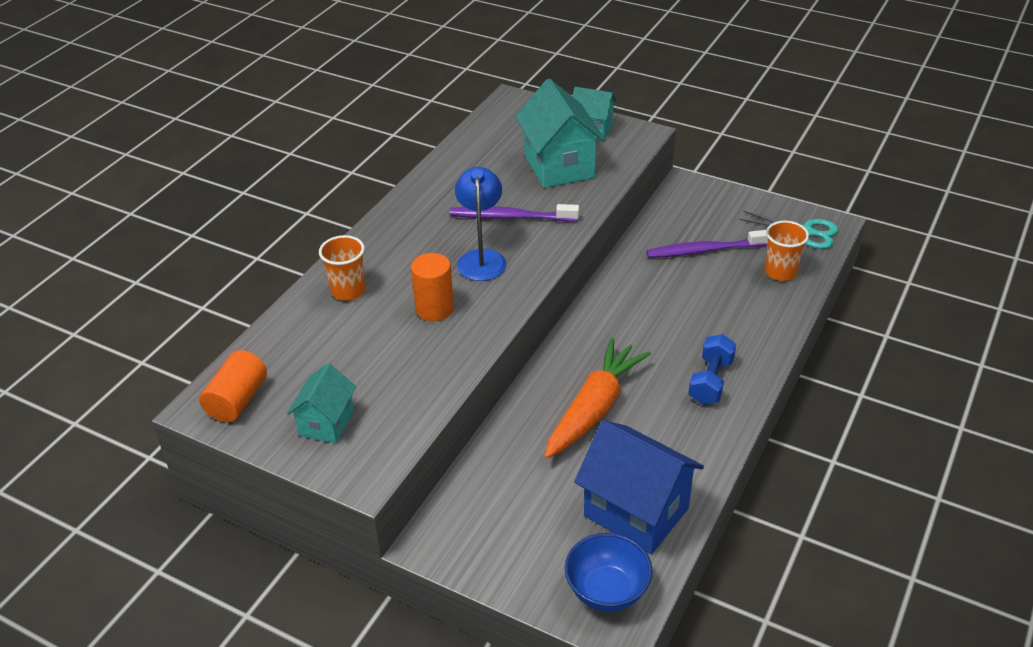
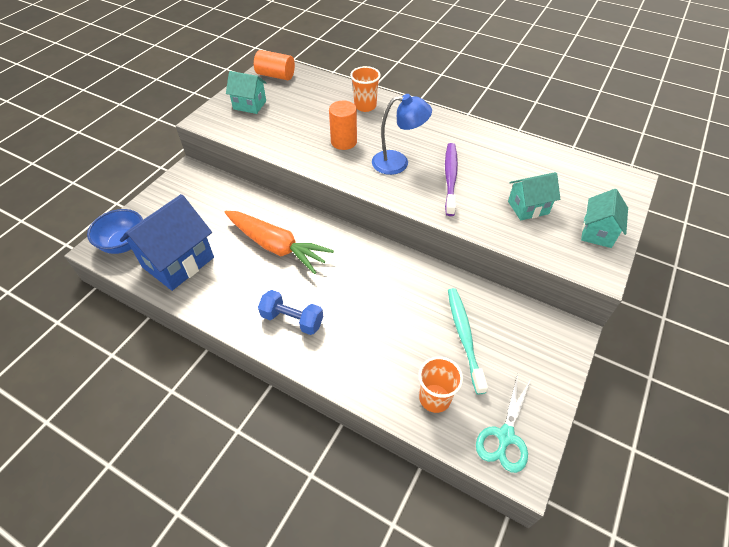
camera: 90 degrees right, 10 degrees up
turquoise house [515,79,605,188] -> turquoise house [508,172,560,220], size x0.58
purple toothbrush [646,230,768,258] -> turquoise toothbrush [448,288,488,395]

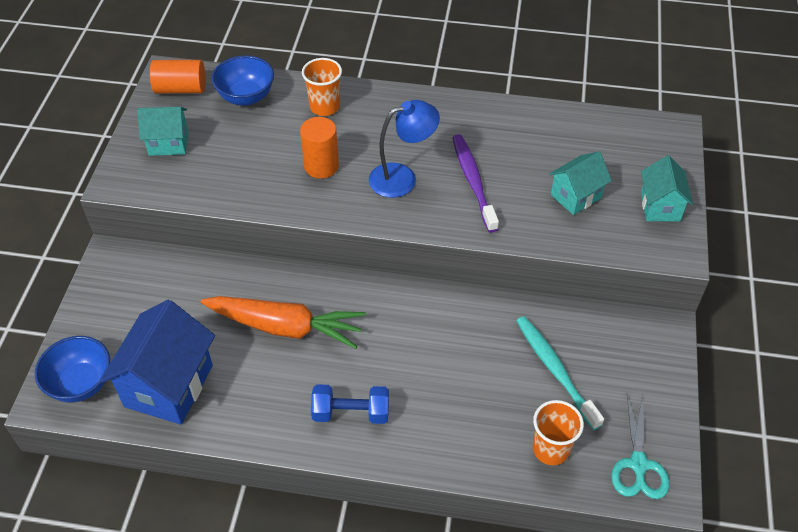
camera: 20 degrees left, 0 degrees up
none -> blue bowl [212,55,274,105]

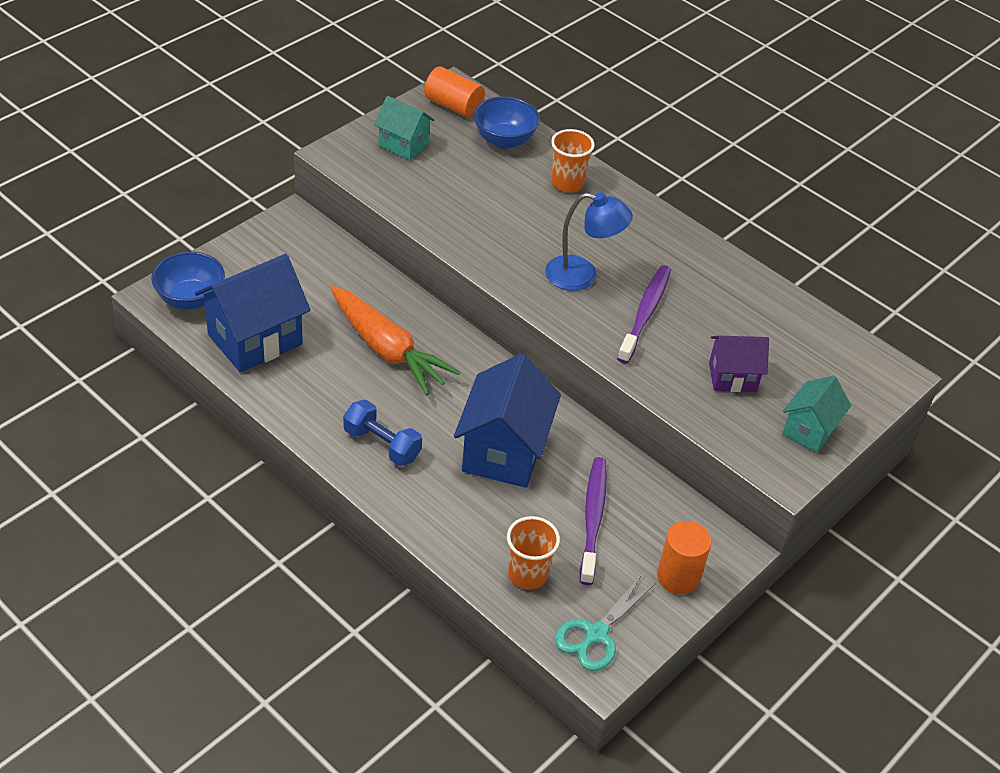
camera: 30 degrees right, 5 degrees down
orange cylinder [300,117,339,178] -> orange cylinder moved to [657,521,711,594]
turquoise toothbrush [516,316,604,430] -> purple toothbrush [580,457,607,585]
turquoise house [549,152,612,215] -> purple house [709,336,769,392]
none -> blue house [454,354,561,488]

